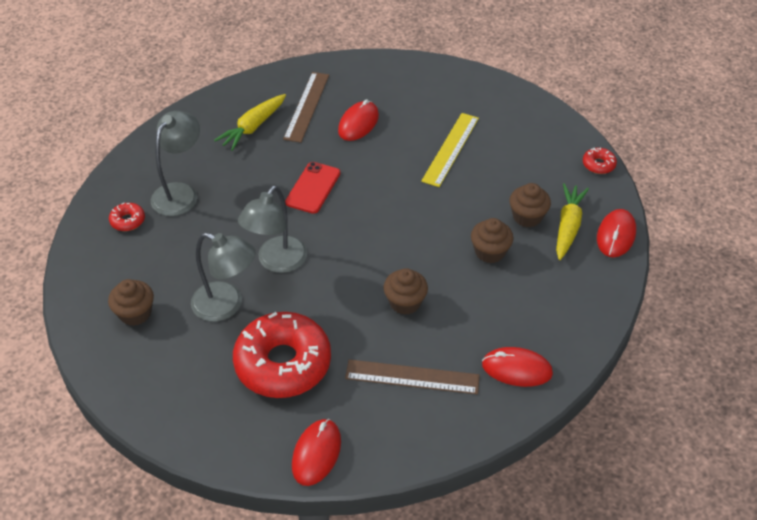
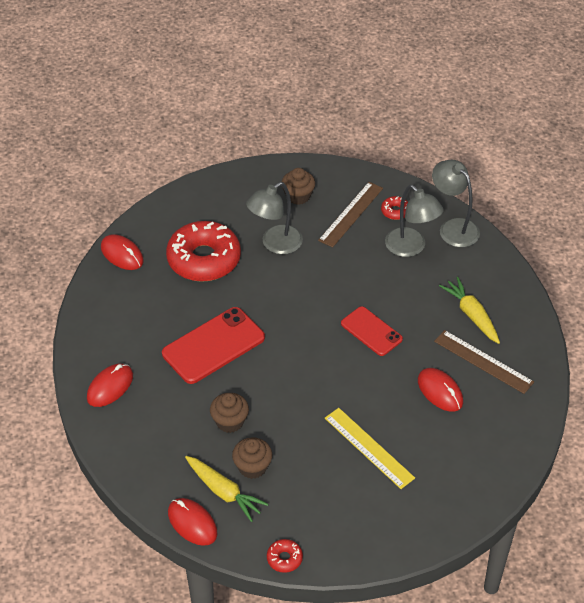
camera: 115 degrees right, 0 degrees up
grey lamp [238,186,307,273] -> grey lamp moved to [432,160,480,247]
brown ruler [345,359,480,394] -> brown ruler moved to [318,182,383,248]
brown cupcake [383,268,428,315] -> red phone [162,307,265,384]

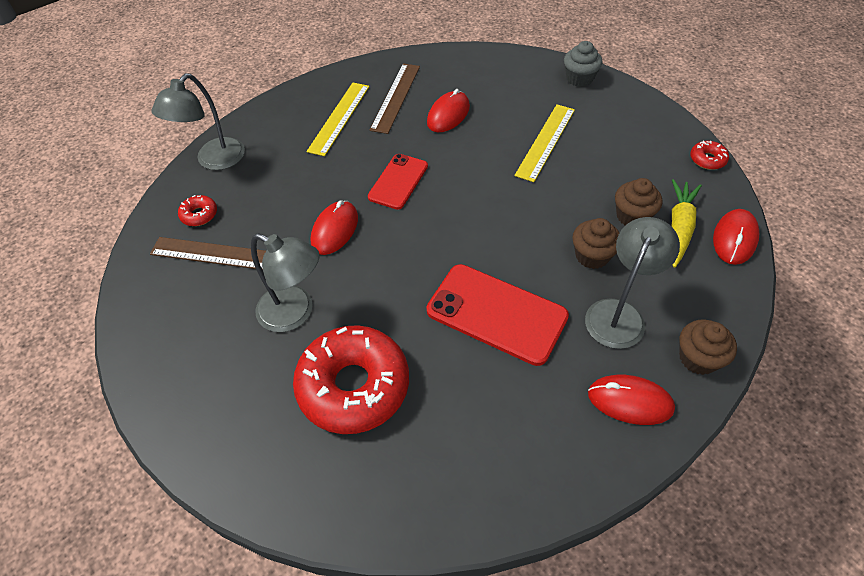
camera: 110 degrees left, 5 degrees up
red mouse [101,234,144,270] -> red mouse moved to [311,200,358,255]
brown cupcake [282,168,315,205] -> brown cupcake moved to [679,319,737,375]
grey lamp [385,185,444,257] -> grey lamp moved to [585,217,680,349]
yellow carrot [439,277,500,344] -> yellow ruler [307,83,370,156]
none -> grey cupcake [564,41,603,87]

